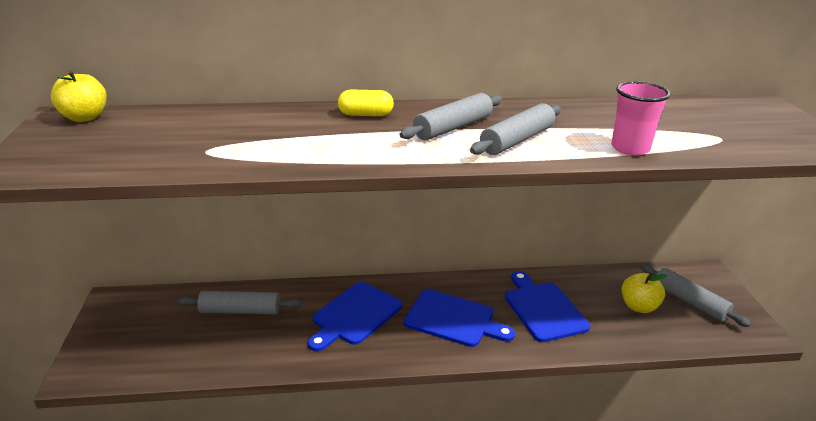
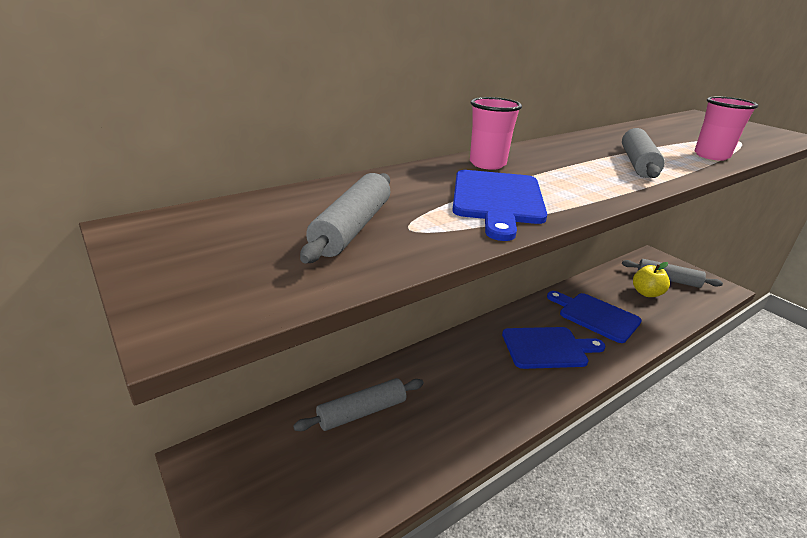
camera: 30 degrees left, 0 degrees up
yellow apple [51,71,107,122] -> none
blue cutting board [308,282,402,352] -> blue cutting board moved to [452,170,547,241]
yellow capsule [338,89,394,116] -> pink cup [470,97,522,170]
grey rolling pin [400,93,502,140] -> grey rolling pin moved to [300,173,390,263]

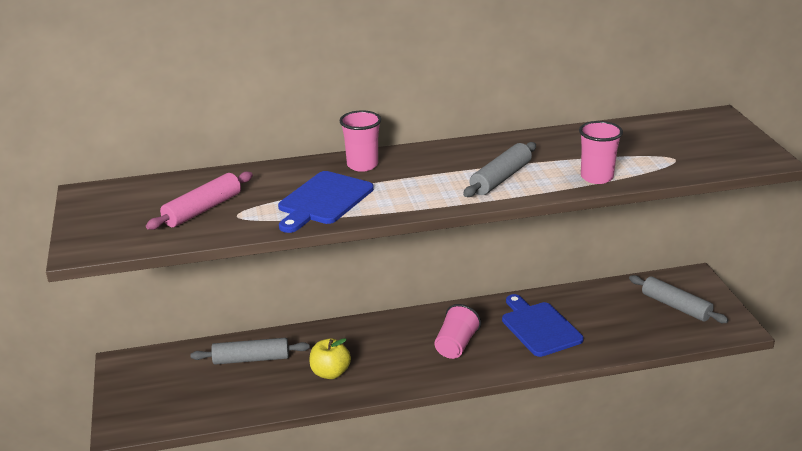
camera: 25 degrees right, 0 degrees up
grey rolling pin [300,173,390,263] -> pink rolling pin [146,172,253,230]
blue cutting board [502,327,605,369] -> pink cup [434,304,481,359]
yellow apple [633,262,670,297] -> yellow apple moved to [309,338,351,379]

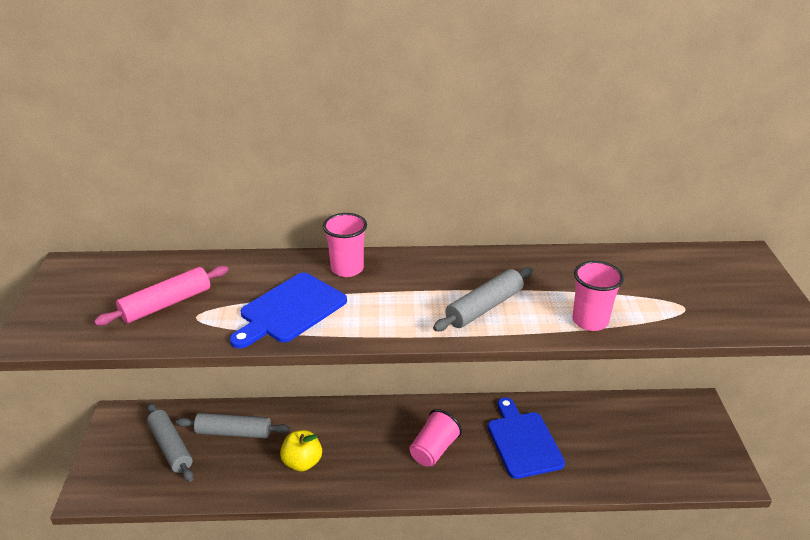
camera: 10 degrees right, 5 degrees up
grey rolling pin [629,275,729,323] -> grey rolling pin moved to [147,403,193,482]

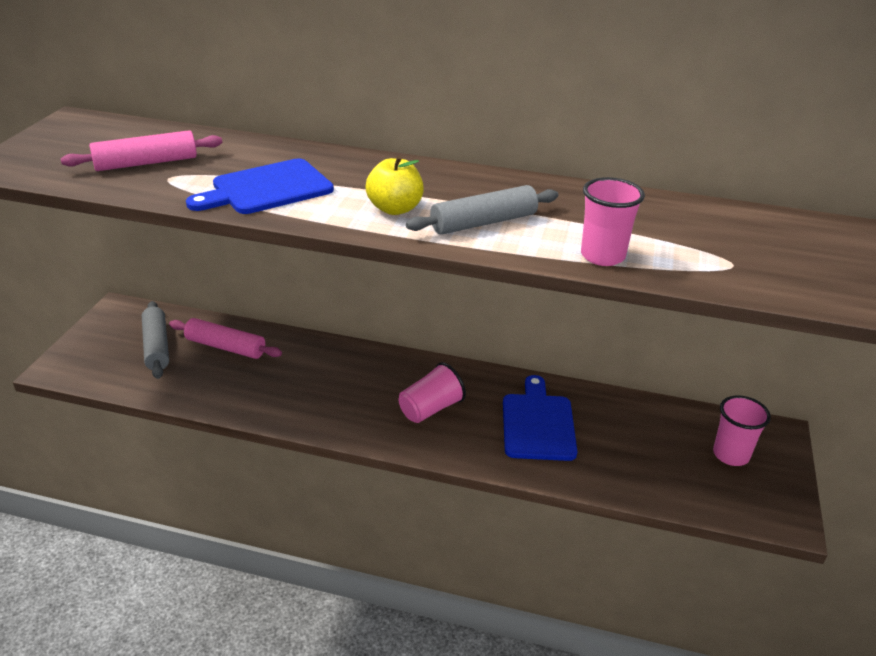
camera: 15 degrees right, 0 degrees up
grey rolling pin [176,413,290,438] -> pink rolling pin [169,318,282,359]
yellow apple [280,430,322,471] -> yellow apple moved to [366,156,424,215]
pink cup [323,213,367,277] -> pink cup moved to [713,396,771,466]

